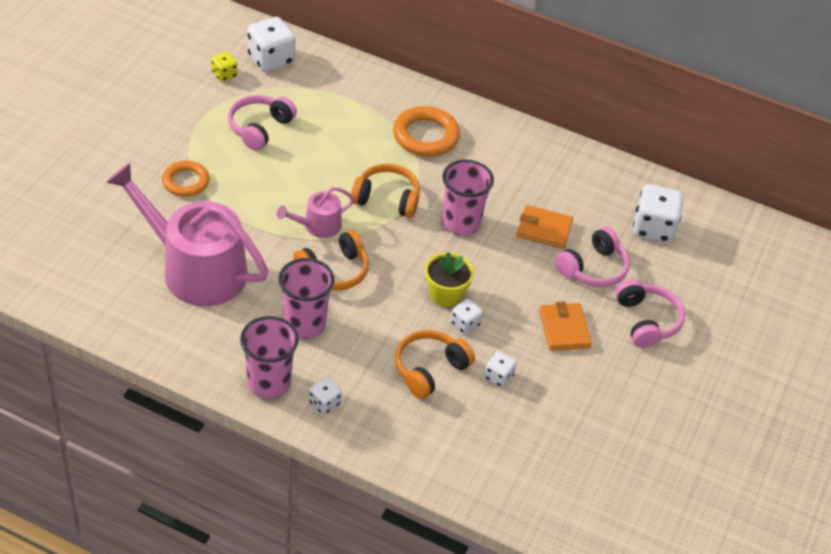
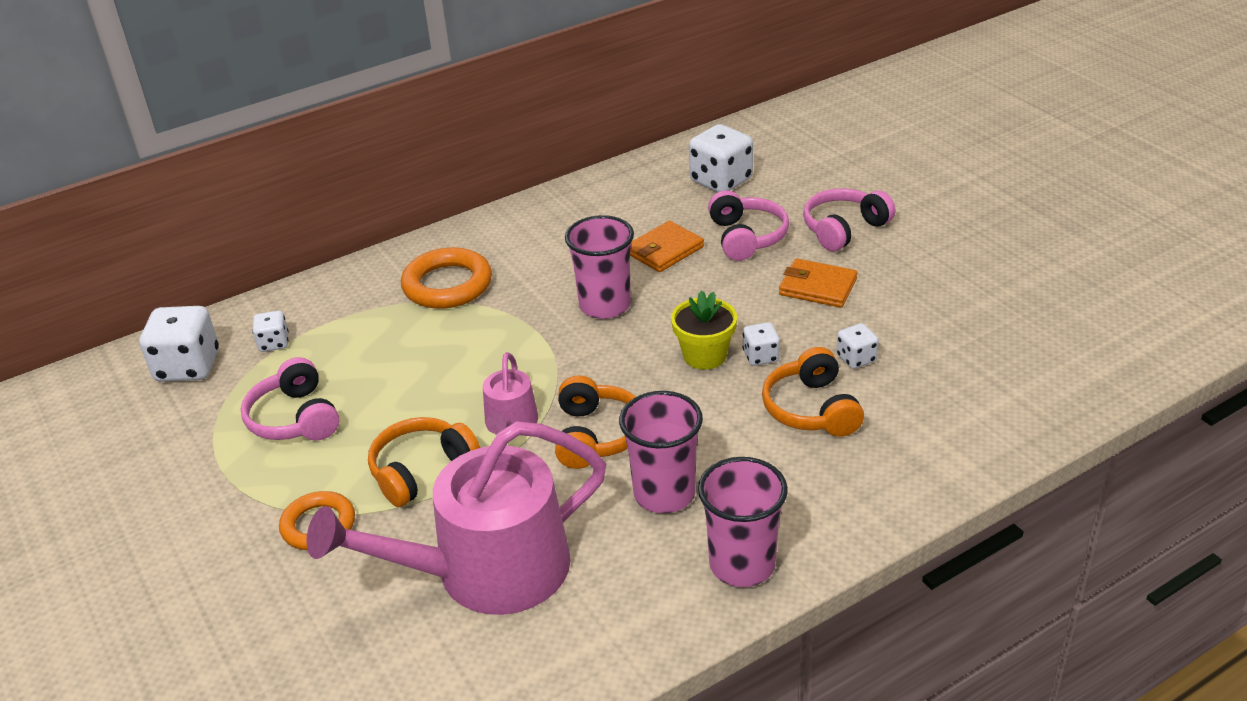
camera: 50 degrees left, 10 degrees down
yellow dice [211,52,238,82] -> none
white dice [309,377,342,415] -> white dice moved to [252,311,289,352]
orange headphones [351,164,420,218] -> orange headphones moved to [368,417,480,507]
pink headphones [615,279,685,348] -> pink headphones turned 60 degrees counterclockwise [803,188,895,251]

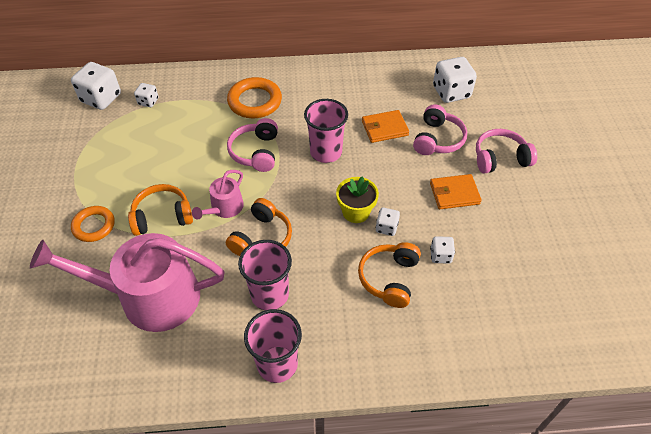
camera: 25 degrees right, 15 degrees up
pink headphones [241,357,339,440] -> pink headphones moved to [227,118,278,172]
orange wallet [779,258,858,308] -> orange wallet turned 60 degrees counterclockwise [430,174,482,209]

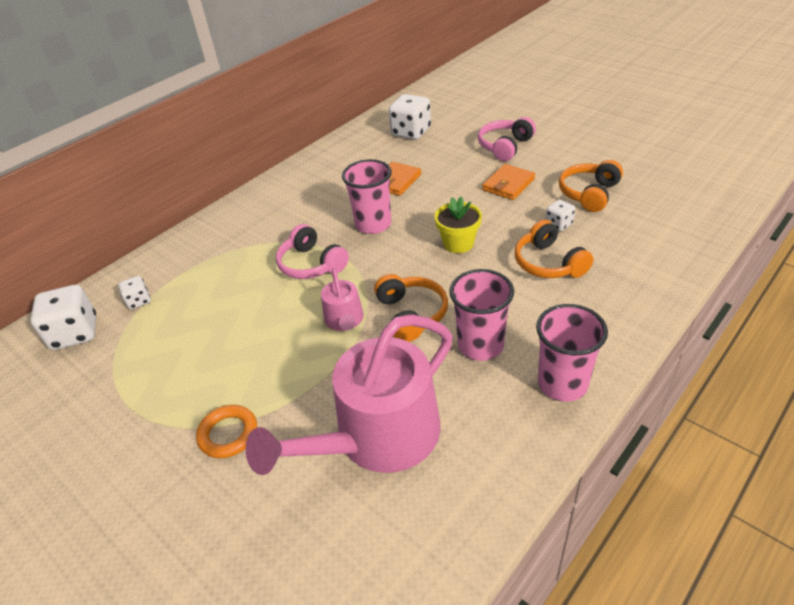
camera: 40 degrees left, 10 degrees down
orange headphones [128,184,193,236] -> orange headphones moved to [559,160,623,212]
orange ring [227,77,282,118] -> none
white dice [376,208,400,236] -> none
pink headphones [413,104,467,155] -> none

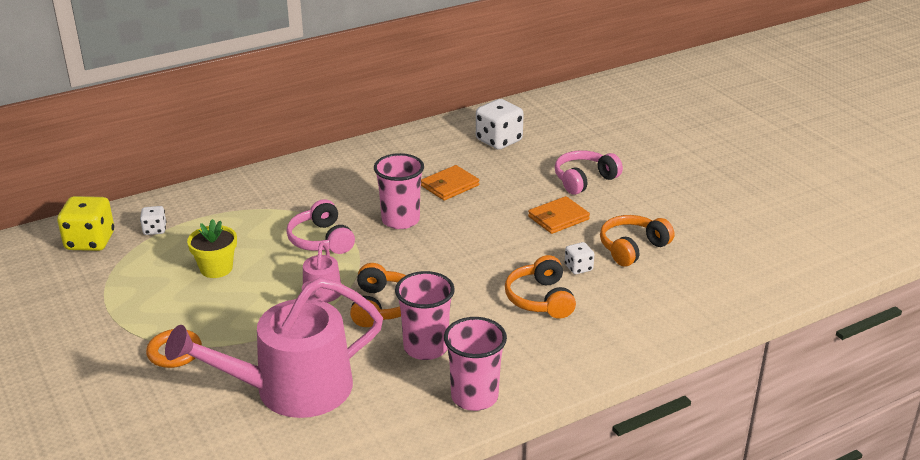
camera: 15 degrees right, 10 degrees down
white dice [30,285,96,350] -> yellow dice [57,196,114,251]
yellow flower pot [435,197,482,253] -> yellow flower pot moved to [187,219,237,278]

